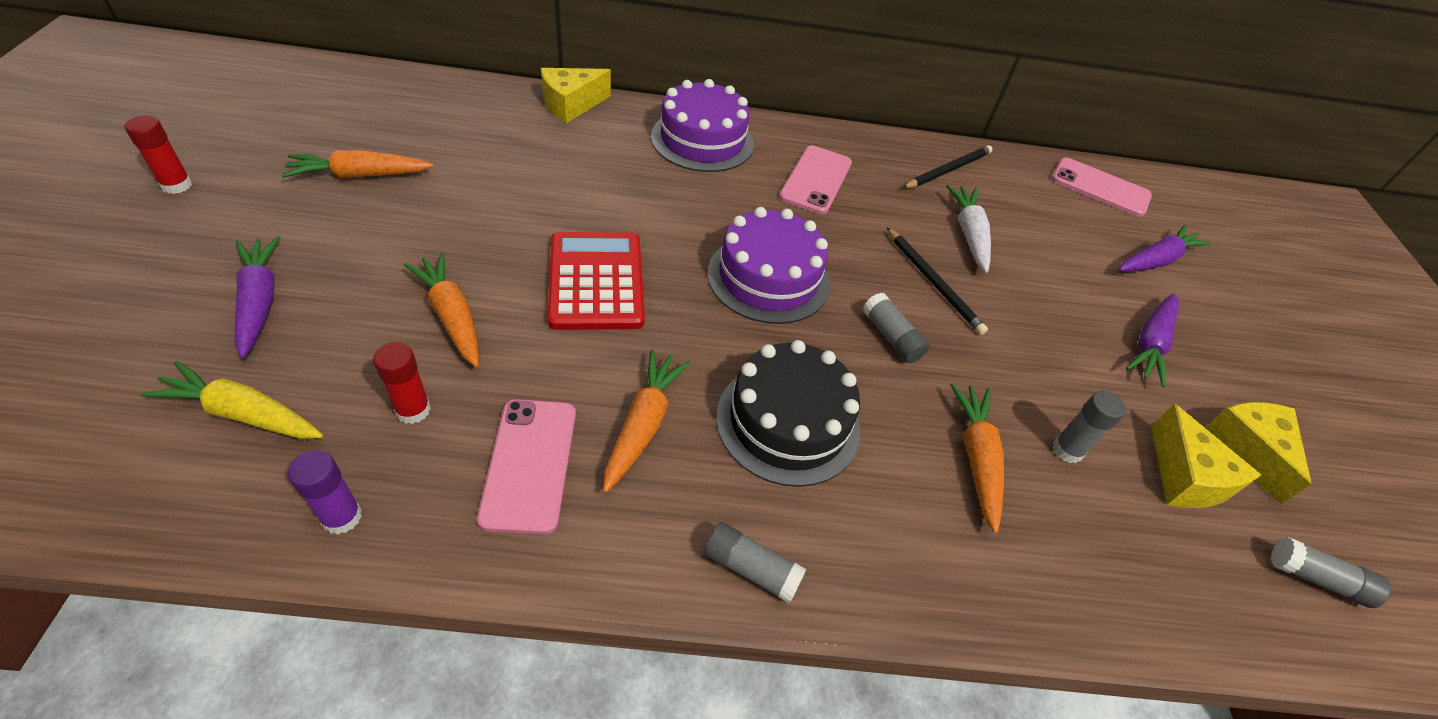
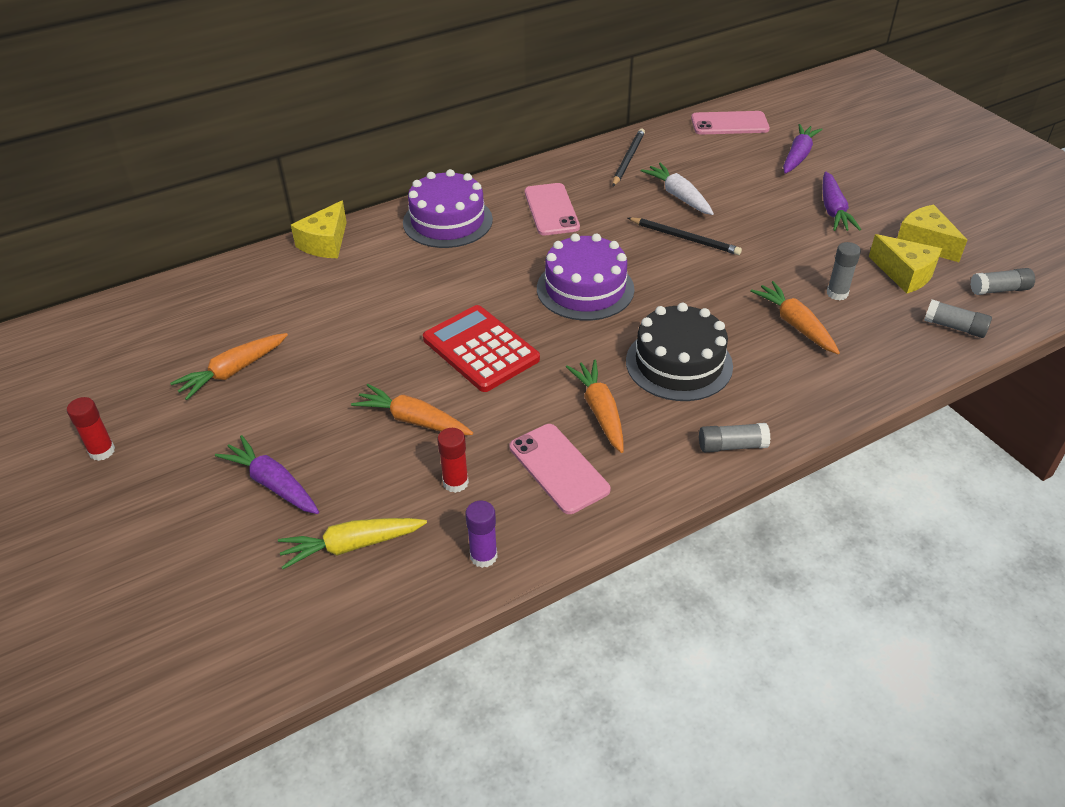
camera: 25 degrees left, 5 degrees down
grey glue stick [863,293,930,363] -> grey glue stick moved to [924,299,992,338]

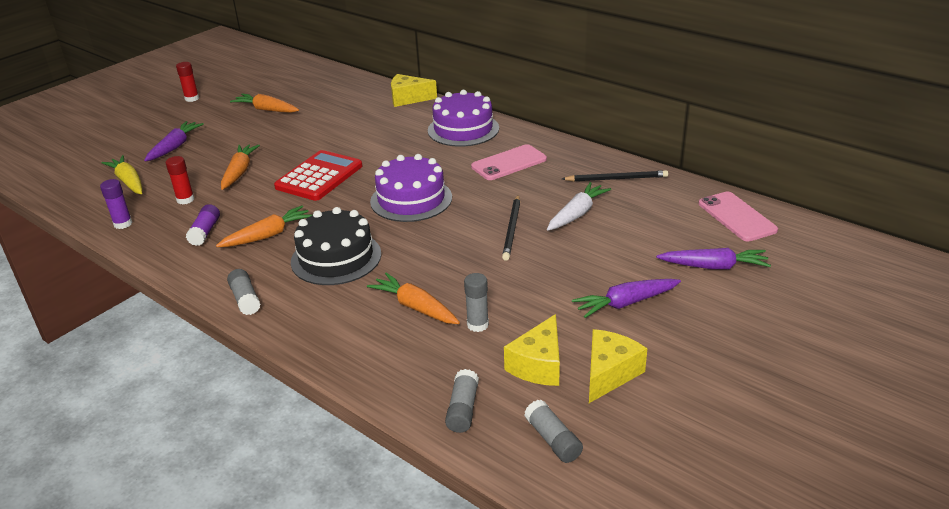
camera: 70 degrees right, 10 degrees down
pink phone [510,424,611,514] -> purple glue stick [186,204,220,246]
orange carrot [750,281,840,354] -> orange carrot turned 90 degrees counterclockwise [367,272,460,324]

